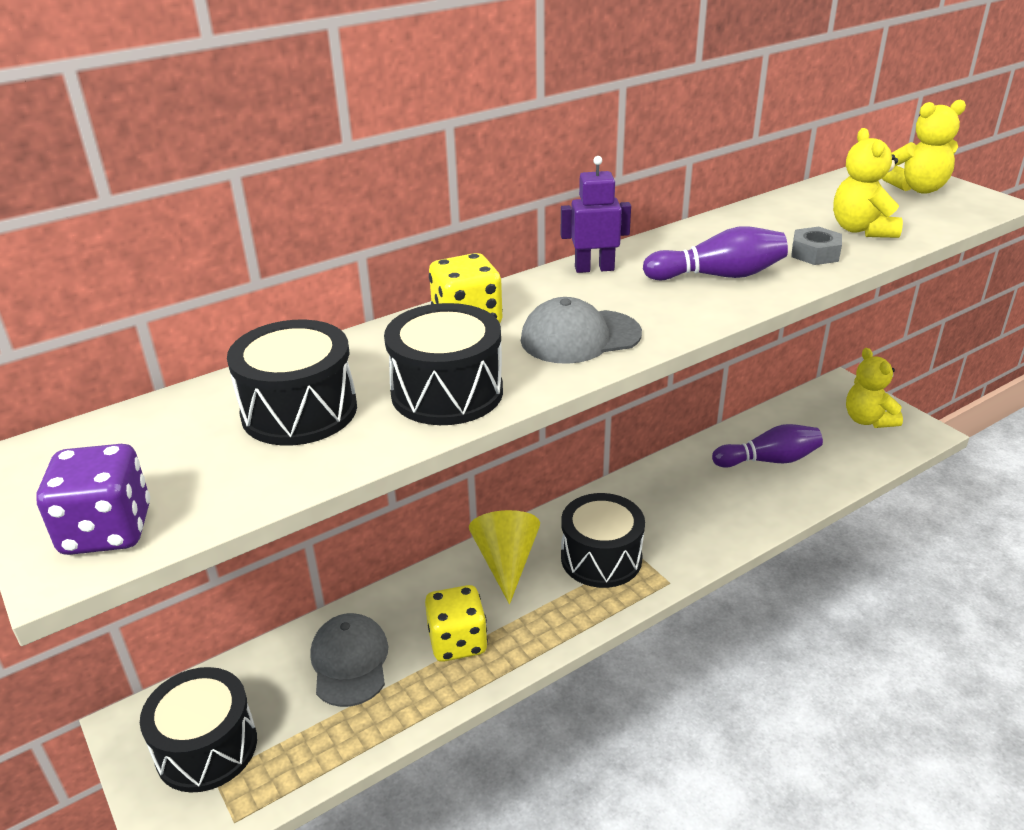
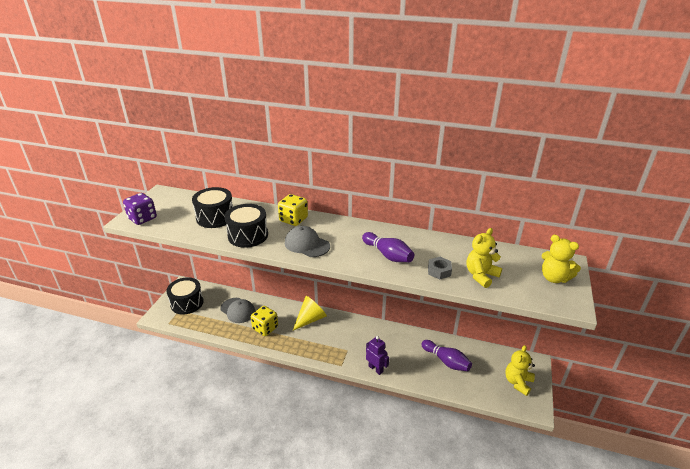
camera: 50 degrees right, 0 degrees up
grey cap [310,613,388,707] -> grey cap turned 90 degrees clockwise [220,298,255,323]
purple robot [561,156,631,273] -> purple robot moved to [366,336,389,375]
black drum [561,493,645,588] -> none

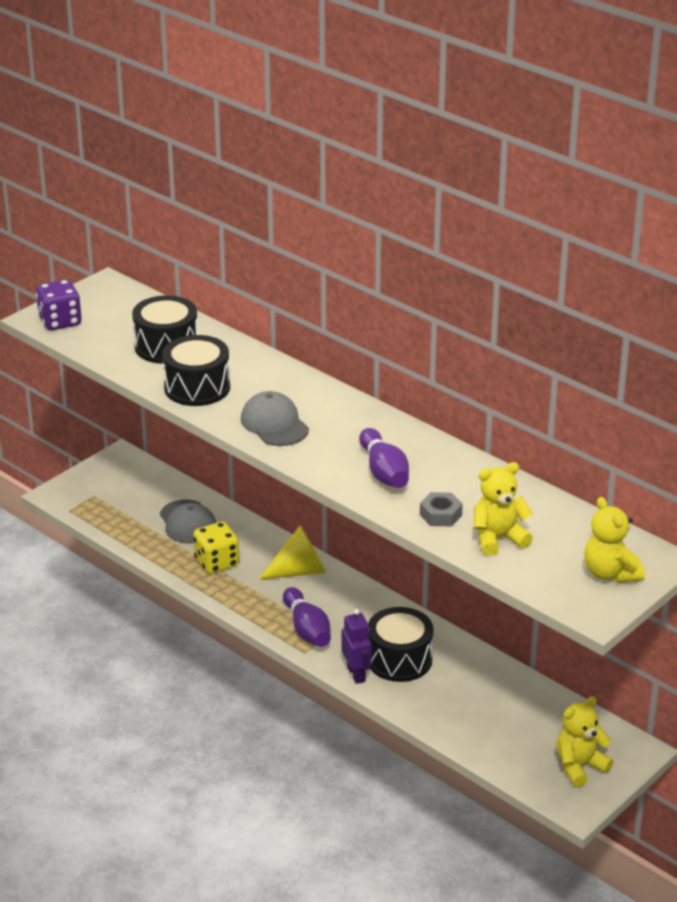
camera: 25 degrees right, 0 degrees up
black drum [166,277,204,315] -> black drum moved to [368,607,434,682]
yellow dice [278,194,308,226] -> none
purple bowling pin [421,340,472,371] -> purple bowling pin moved to [283,587,331,647]

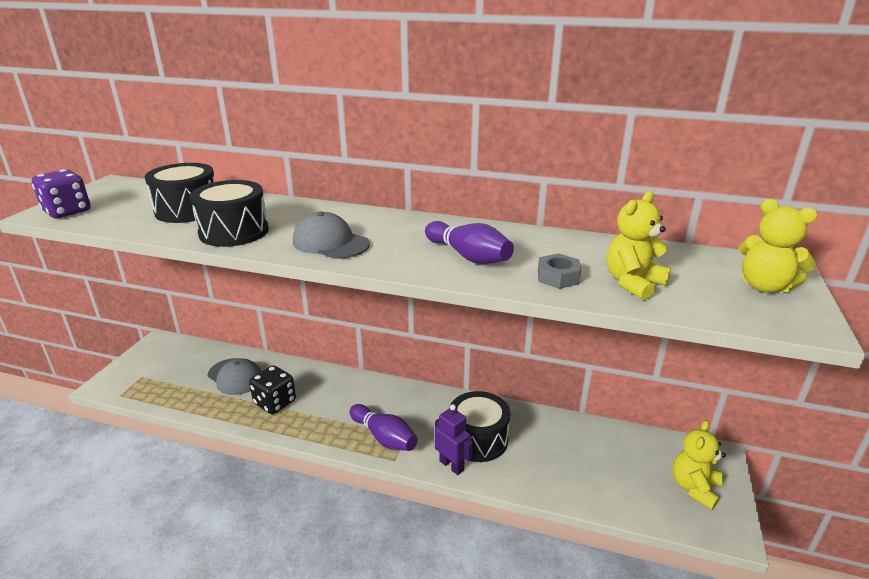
camera: 25 degrees left, 5 degrees down
yellow dice [193,522,239,574] -> black dice [249,365,296,414]
yellow cone [259,526,326,579] -> none

